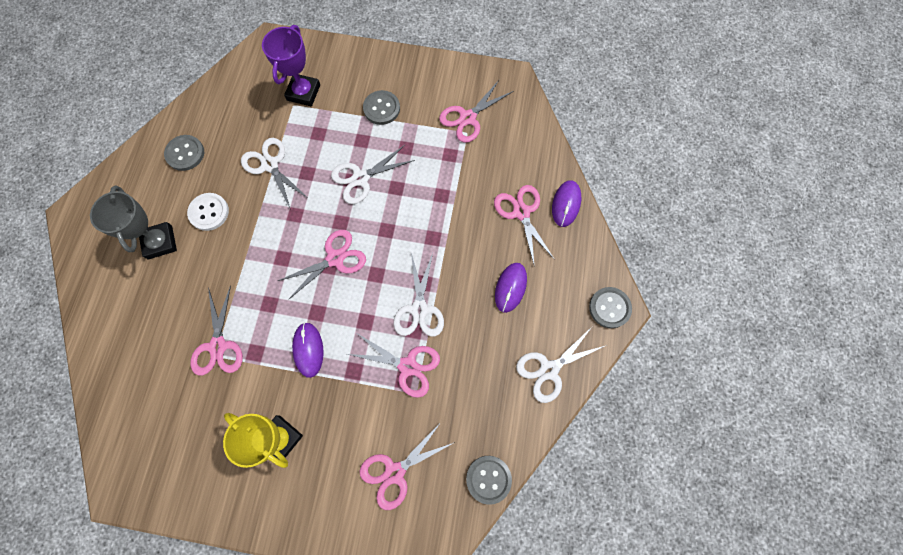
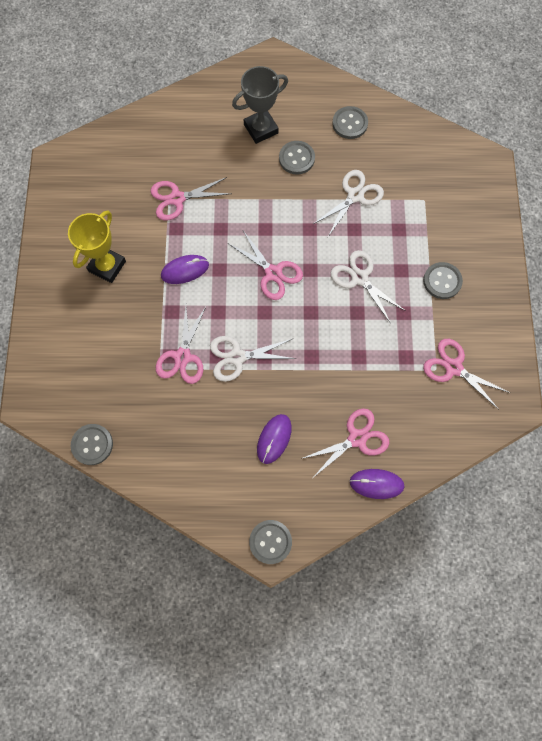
camera: 80 degrees right, 0 degrees up
white button [187,193,229,231] -> grey button [279,141,315,175]
purple trophy [262,25,320,106] -> none
pink scissors [360,422,455,510] -> none
purple mouse [495,263,527,313] -> purple mouse turned 75 degrees counterclockwise [257,414,292,464]
white scissors [516,327,607,403] -> none

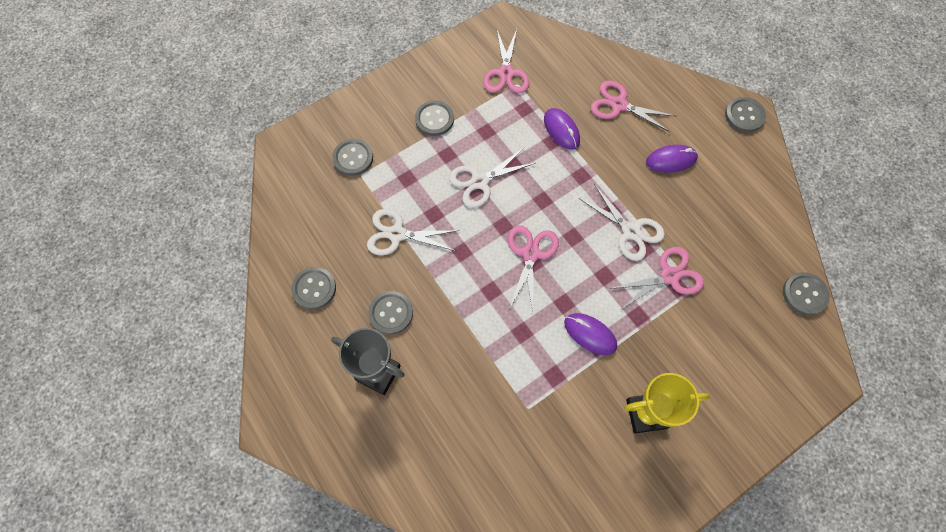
camera: 125 degrees left, 5 degrees down
pink scissors [150,177,231,221] -> none
white scissors [331,250,406,324] -> white scissors turned 45 degrees clockwise [449,147,537,208]
purple mouse [350,469,405,499] -> purple mouse moved to [544,108,580,150]
none -> grey button [332,139,373,176]

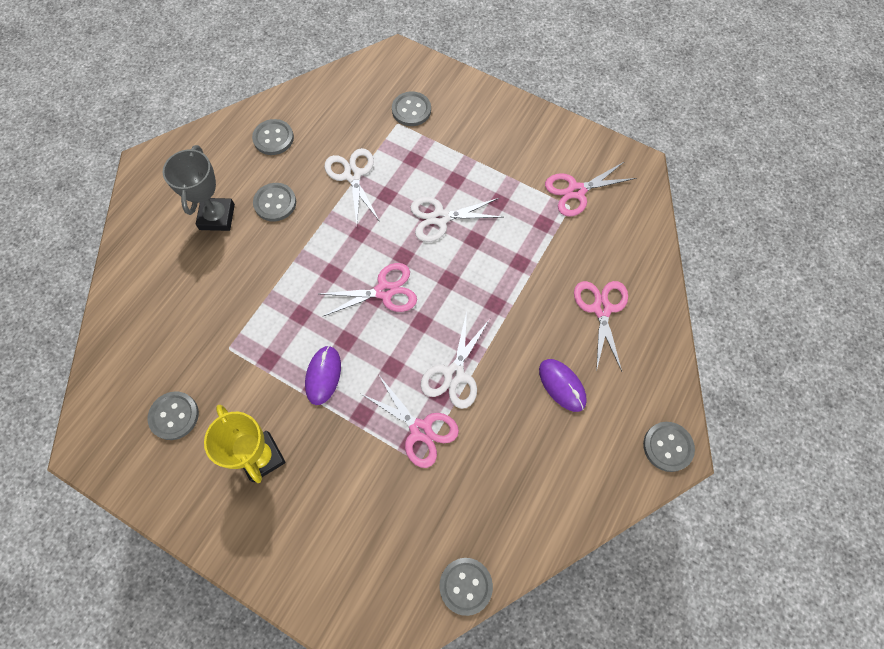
camera: 65 degrees right, 0 degrees up
grey button [415,101,454,136] -> grey button moved to [148,391,199,440]
white scissors [449,147,537,208] -> white scissors turned 45 degrees counterclockwise [410,197,502,242]
purple mouse [544,108,580,150] -> none

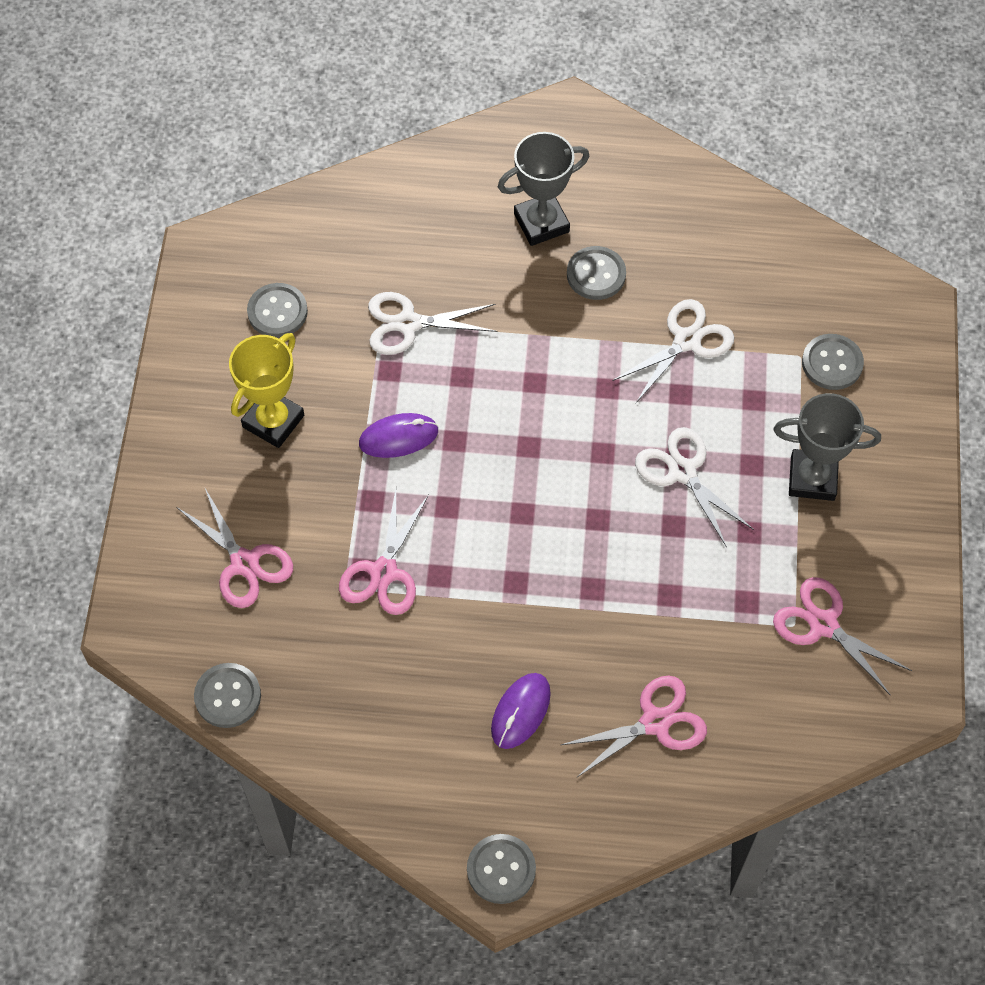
camera: 65 degrees right, 5 degrees down
grey button [252,119,294,155] -> none
pink scissors [319,263,417,317] -> pink scissors moved to [176,488,293,608]
white scissors [421,311,490,409] -> white scissors moved to [368,292,498,355]
none -> grey trophy [773,393,881,501]

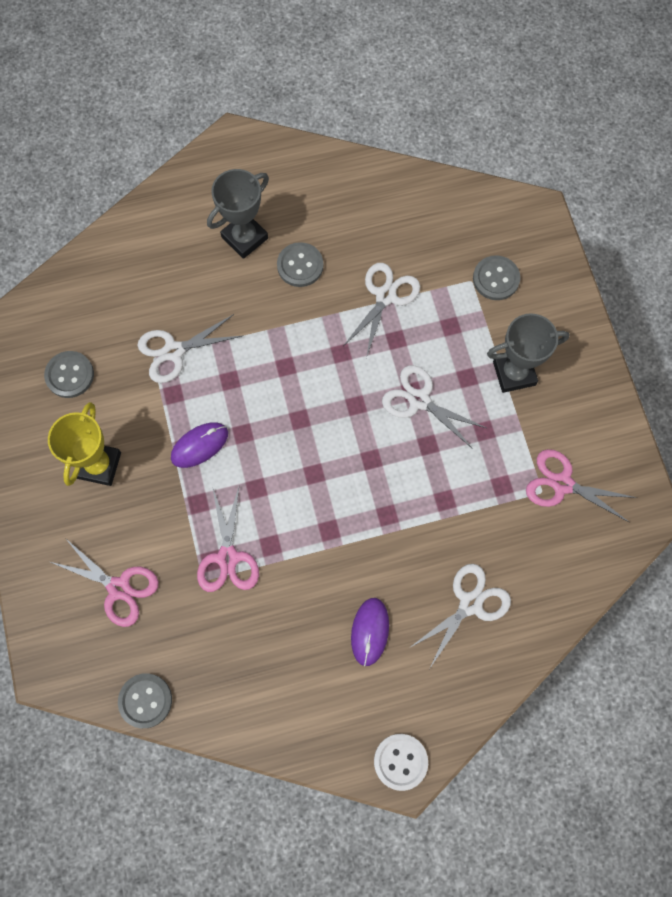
camera: 20 degrees left, 10 degrees up
grey button [467,834,536,904] -> white button [374,734,428,791]
pink scissors [561,676,707,778] -> white scissors [409,564,511,668]

